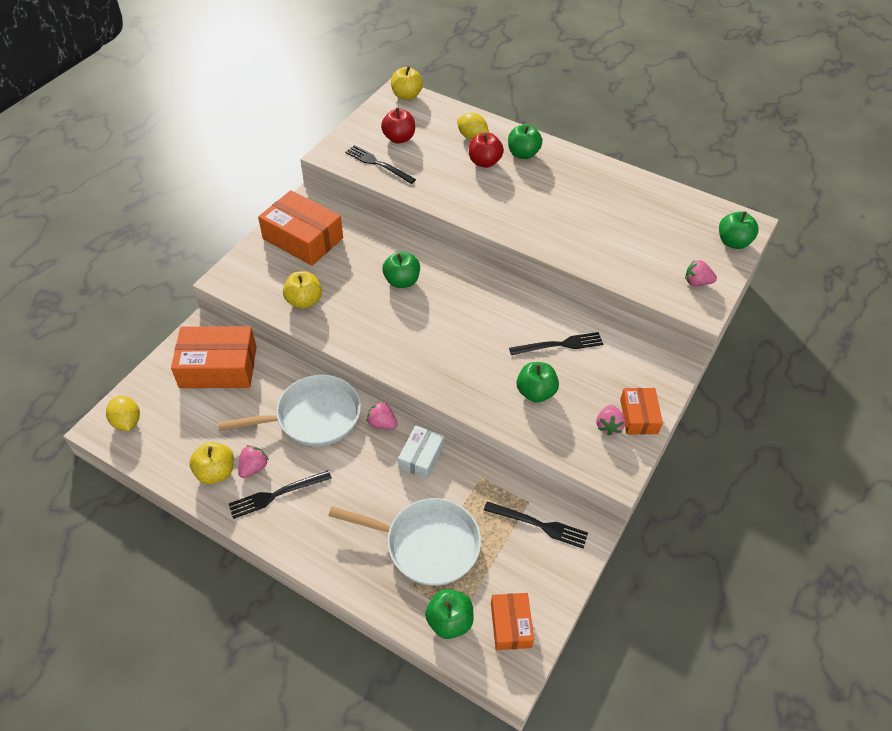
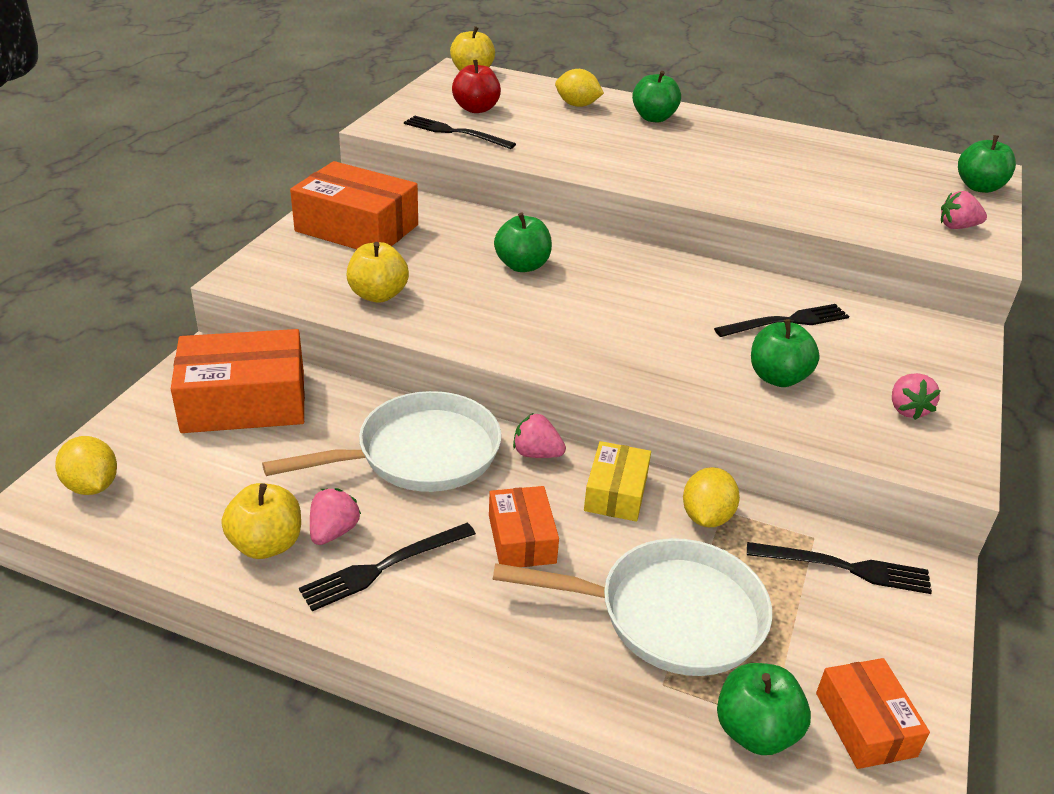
camera: 10 degrees left, 15 degrees down
white box [398,426,444,479] -> yellow box [584,441,651,522]
red apple [469,132,504,168] -> none
orange box [620,388,663,435] -> orange box moved to [489,486,559,567]
none -> yellow lemon [683,467,740,527]

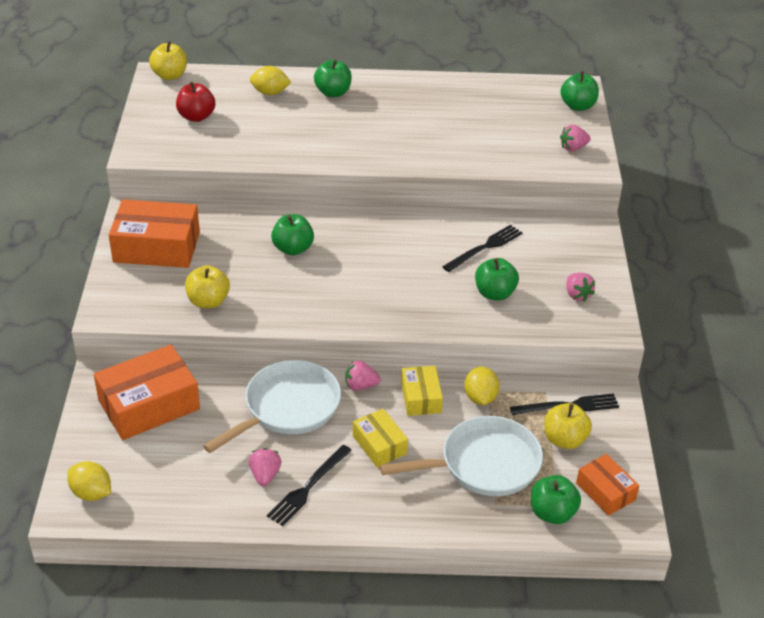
camera: 20 degrees left, 5 degrees up
yellow apple [221,483,301,559] -> yellow apple moved to [544,403,592,449]
black fork [404,116,516,149] -> none
orange box [489,486,559,567] -> yellow box [353,409,408,467]

